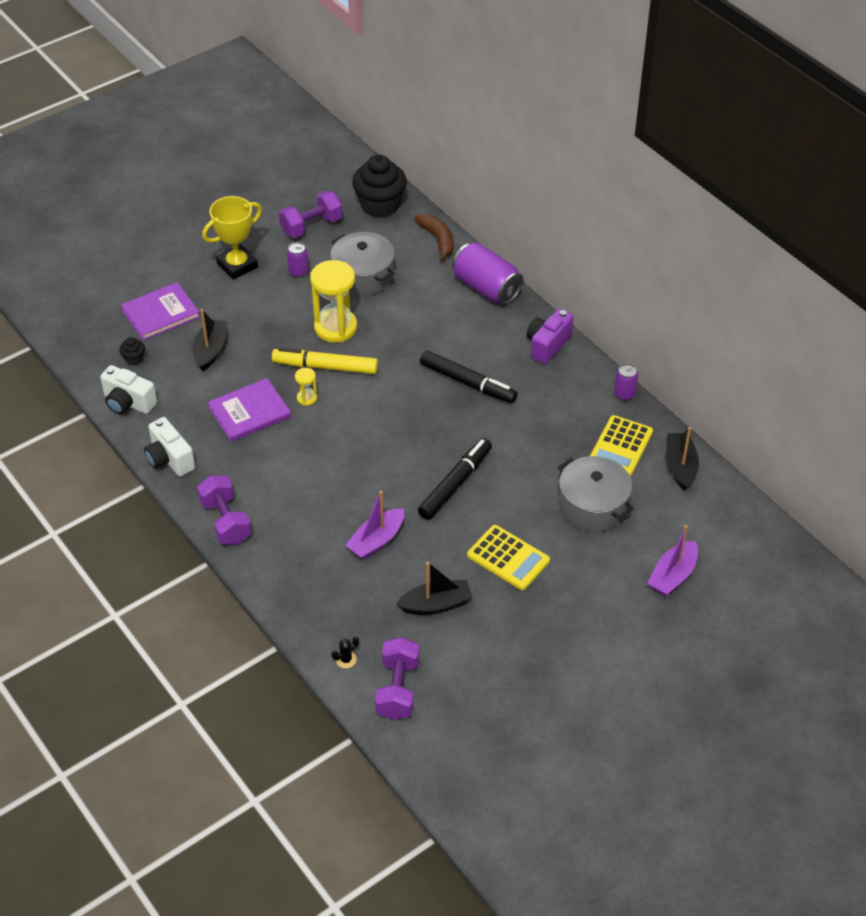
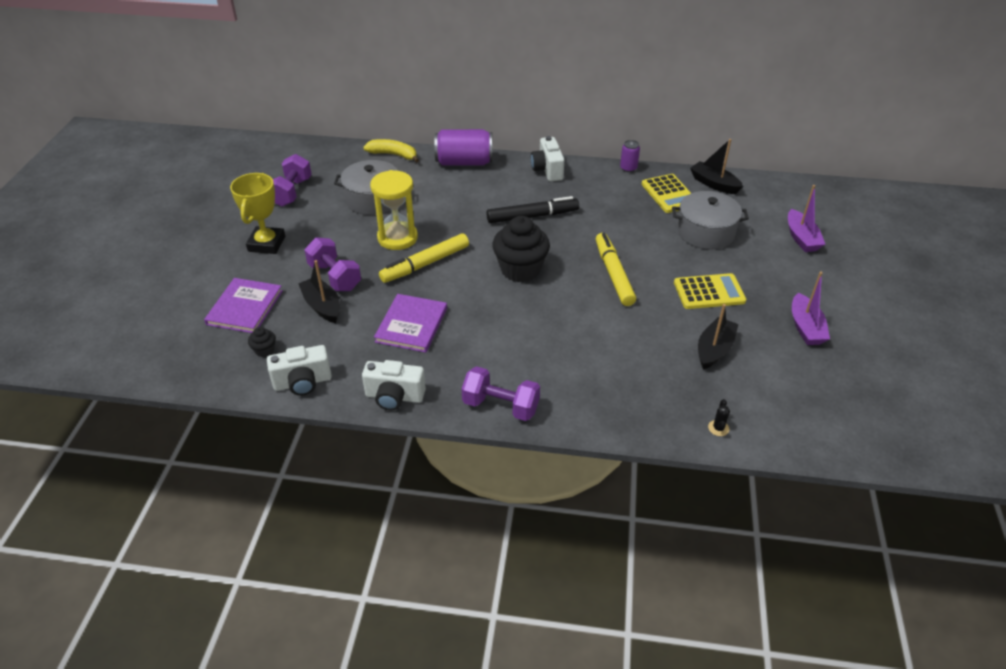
camera: 45 degrees left, 5 degrees down
purple can [287,242,309,277] -> none
yellow hourglass [295,368,317,406] -> none
purple boat [345,491,404,560] -> purple boat moved to [792,272,830,345]
black cupcake [352,155,407,218] -> black cupcake moved to [492,216,550,282]
purple dumbbell [375,637,419,720] -> purple dumbbell moved to [304,237,361,291]
brown banana [414,214,454,262] -> yellow banana [363,139,419,163]
black marker [418,438,492,520] -> yellow marker [596,233,636,306]
purple camera [527,309,574,364] -> white camera [531,136,564,181]

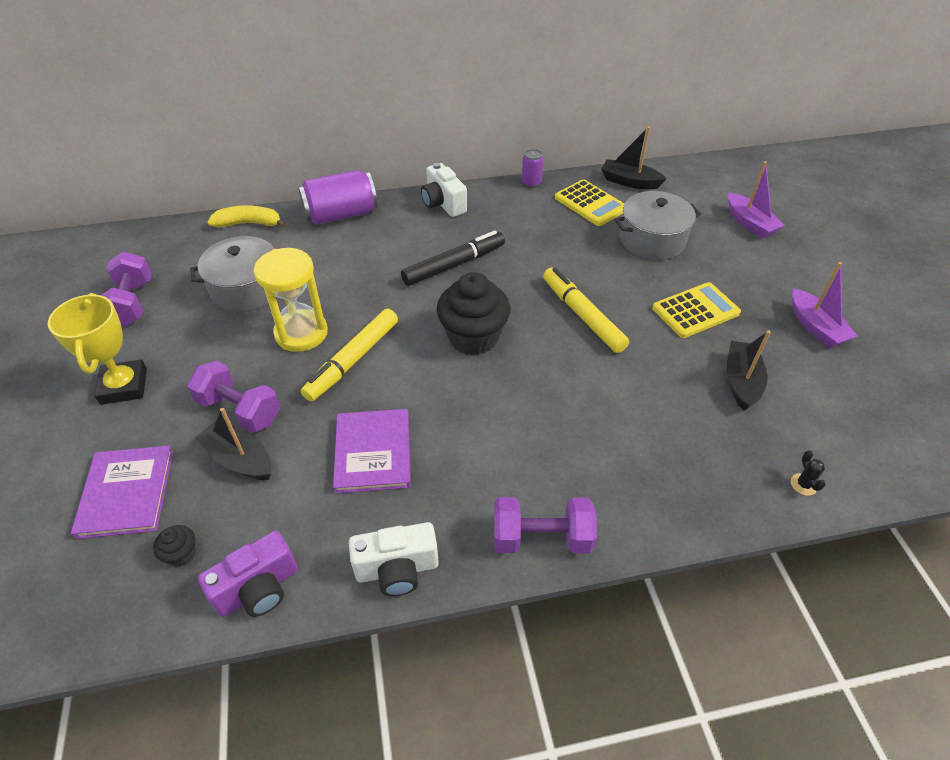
camera: 20 degrees left, 5 degrees up
white camera [267,345,332,396] -> purple camera [198,531,298,617]

